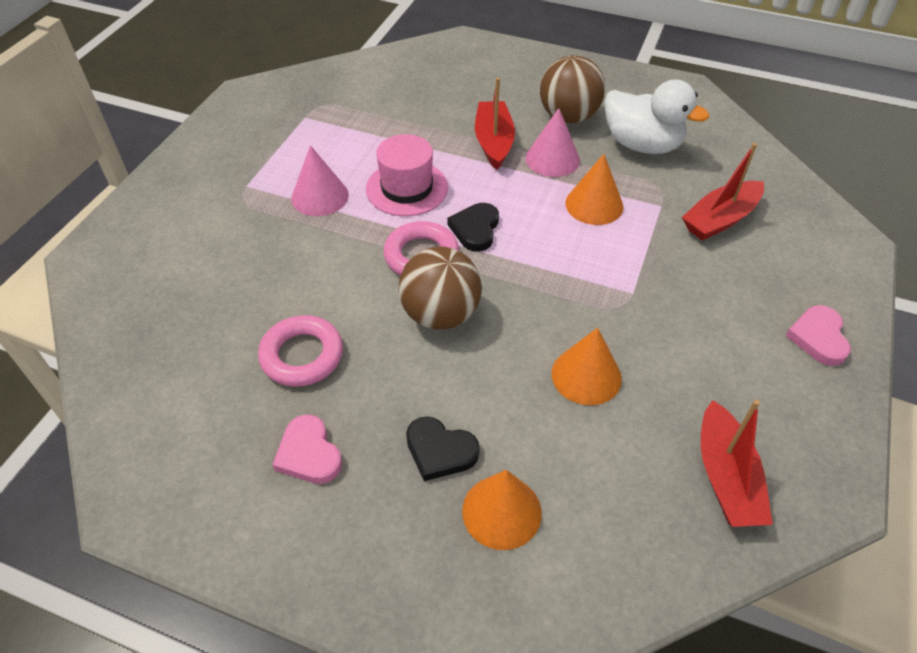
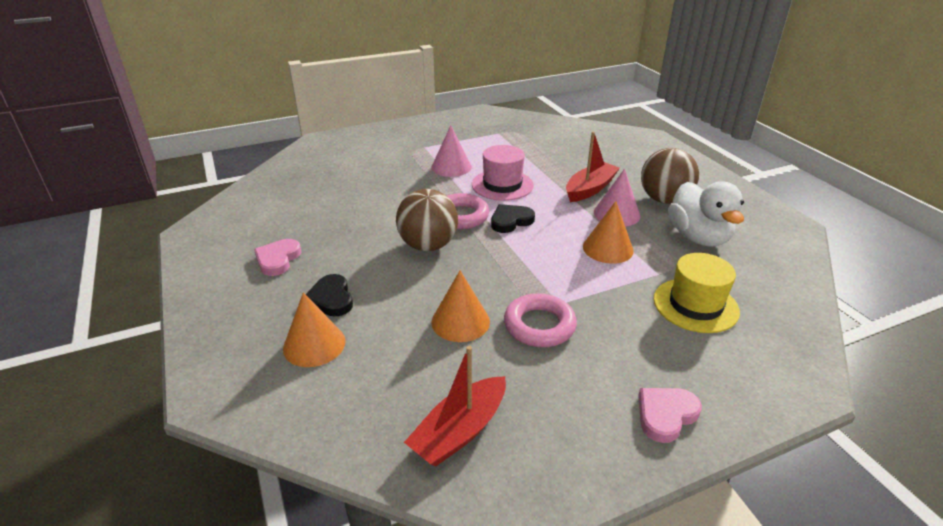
camera: 45 degrees right, 15 degrees down
pink ring [258,315,343,387] -> pink ring moved to [504,293,577,347]
red boat [682,143,764,241] -> yellow hat [654,253,740,333]

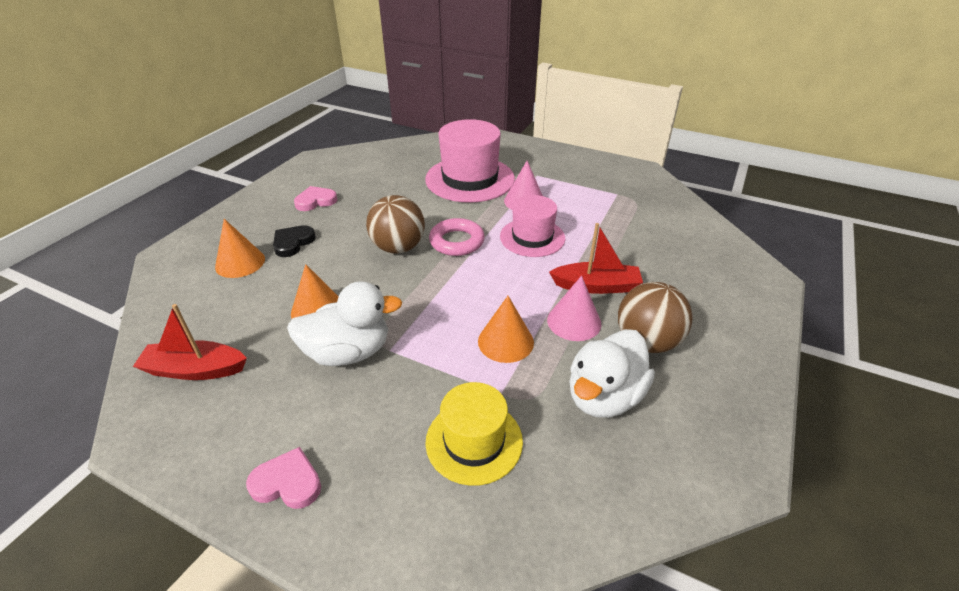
camera: 50 degrees right, 5 degrees up
black heart [491,204,535,233] -> none
pink ring [504,293,577,347] -> white duck [287,281,403,366]
none -> pink hat [425,119,515,203]

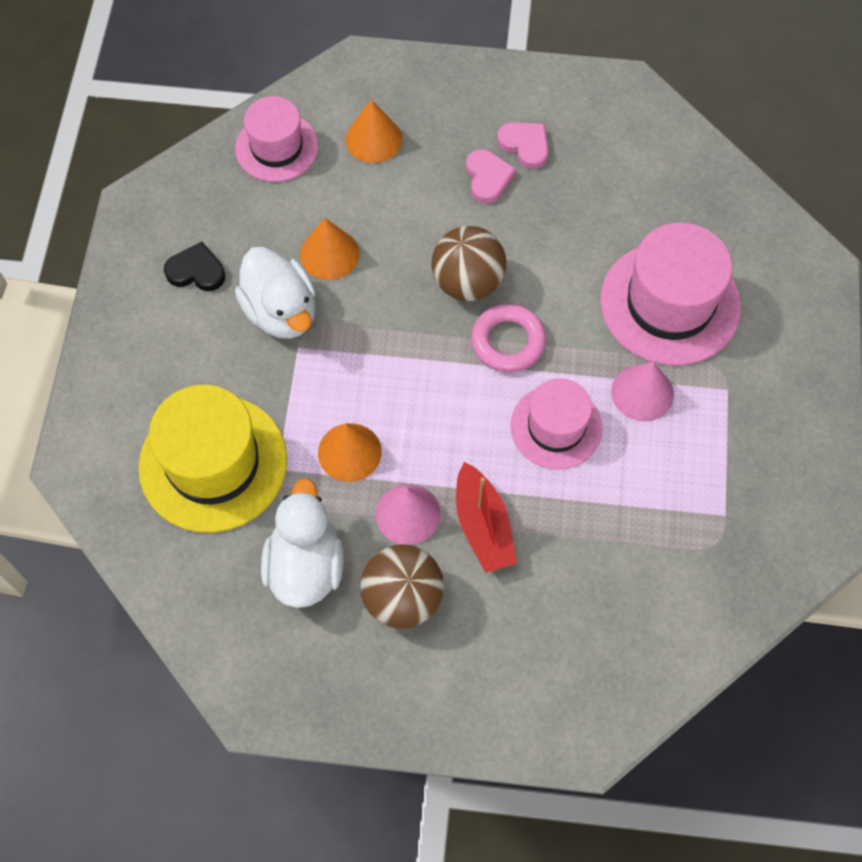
camera: 70 degrees right, 25 degrees up
red boat [133,304,247,380] -> none
pink heart [246,447,321,509] -> pink heart moved to [466,149,516,203]
black heart [273,225,316,257] -> black heart moved to [164,242,225,291]
yellow hat [425,382,523,486] -> yellow hat [138,385,287,533], size x1.59
white duck [569,329,655,418] -> white duck turned 75 degrees clockwise [261,478,343,608]
none -> pink hat [235,96,318,182]

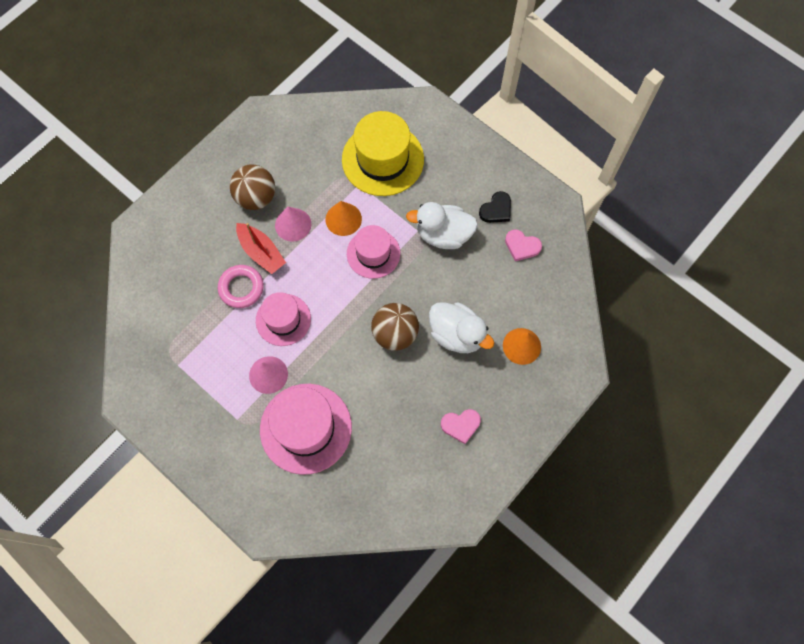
camera: 125 degrees right, 5 degrees up
pink hat [235,96,318,182] -> pink hat moved to [347,225,400,279]
white duck [261,478,343,608] -> white duck moved to [429,302,494,353]
orange cone [300,218,359,280] -> none
red boat [456,462,517,573] -> red boat turned 150 degrees counterclockwise [236,223,286,274]
pink heart [466,149,516,203] -> pink heart moved to [505,229,542,262]
pink ring [471,304,546,372] -> pink ring moved to [218,265,264,308]

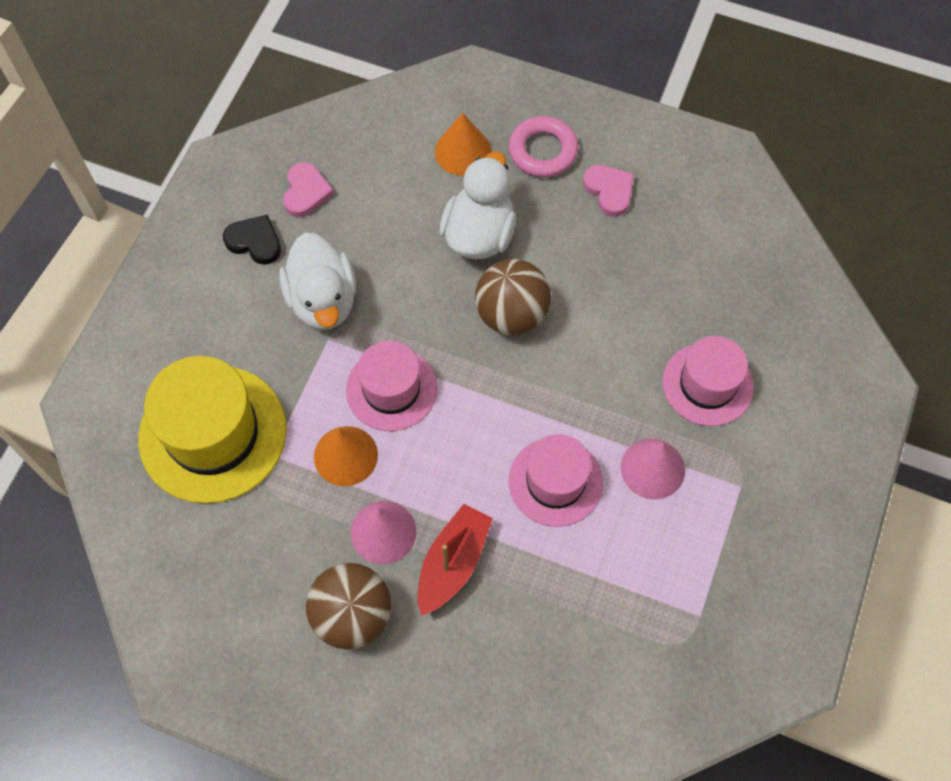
camera: 110 degrees left, 5 degrees down
pink ring [218,265,264,308] -> pink ring moved to [509,116,578,177]
pink hat [260,384,352,475] -> pink hat [662,336,754,426], size x0.63

